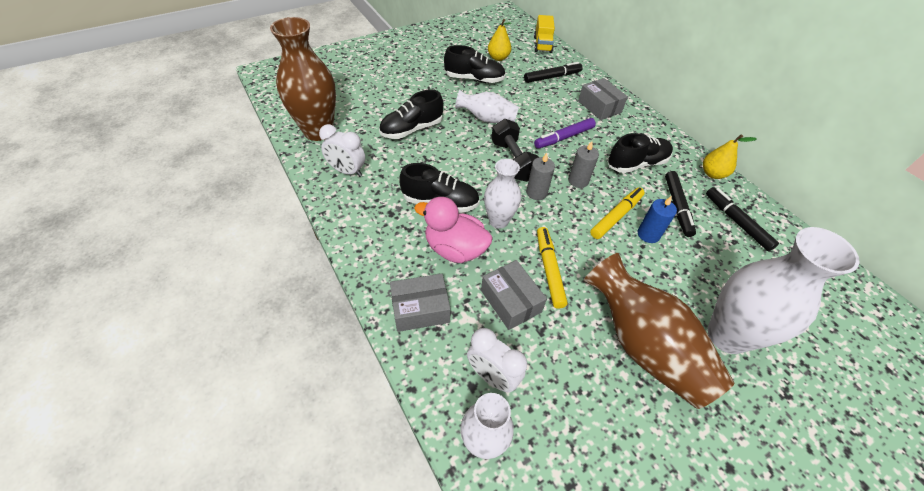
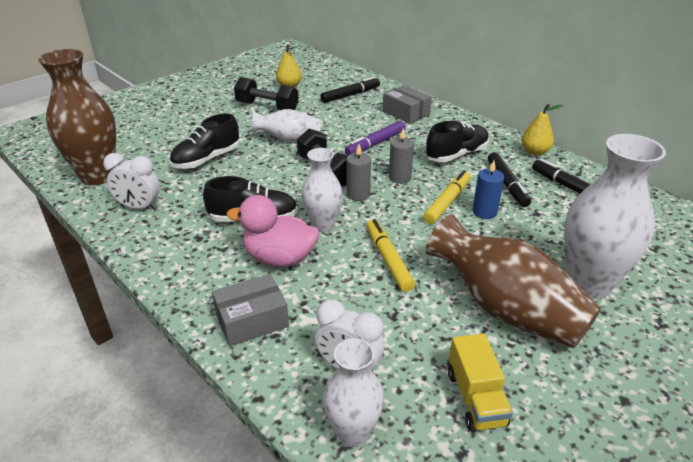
camera: 10 degrees left, 15 degrees down
black shoe [444,45,506,83] -> black dumbbell [234,77,299,110]
grey box [481,260,547,330] -> none
yellow truck [534,15,555,53] -> yellow truck moved to [448,334,513,431]

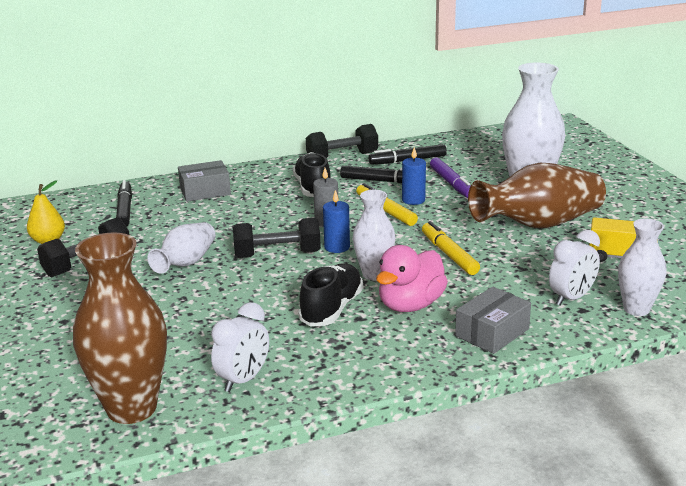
camera: 65 degrees left, 10 degrees down
black shoe [169,113,240,169] -> none
grey box [212,274,289,346] -> grey box turned 45 degrees clockwise [455,287,531,354]
purple marker [345,121,406,155] -> purple marker moved to [430,158,471,198]
grey candle [347,144,371,201] -> blue candle [323,190,350,253]
yellow marker [366,219,415,292] -> yellow marker turned 60 degrees clockwise [422,221,480,275]
yellow pear [521,104,563,156] -> black dumbbell [306,124,378,158]

